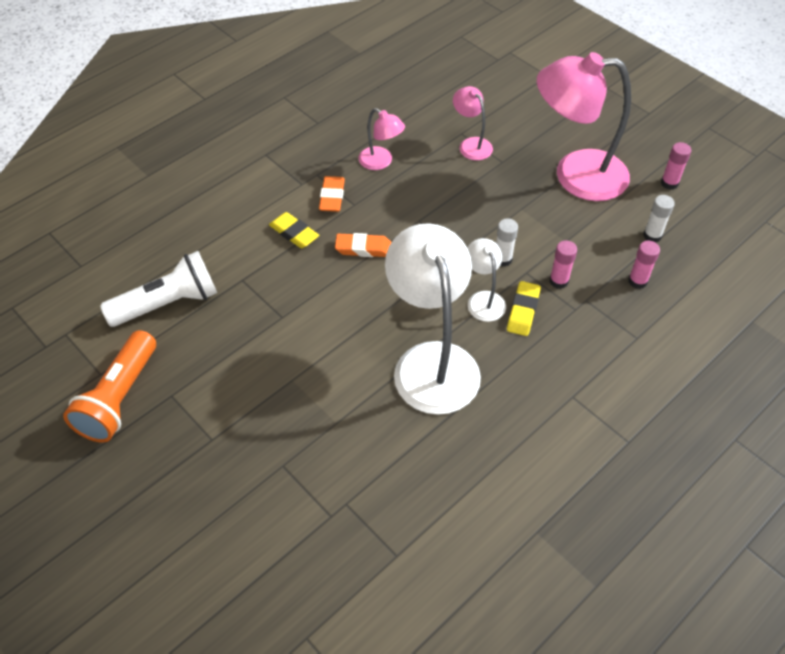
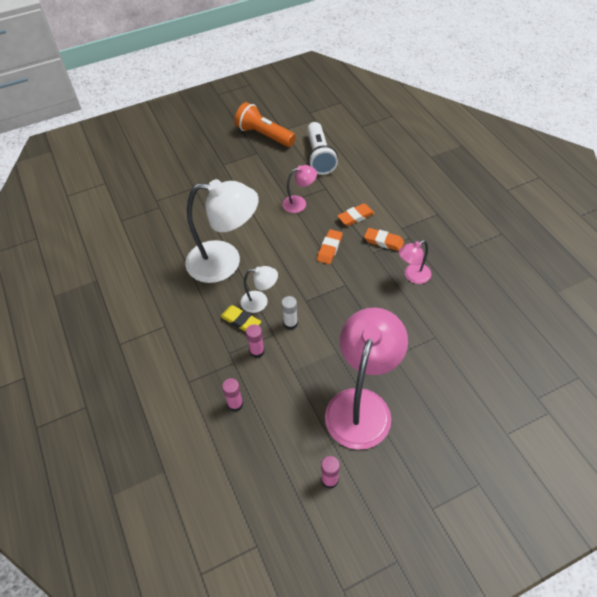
camera: 110 degrees right, 0 degrees up
yellow eraser [269,212,319,248] -> orange eraser [337,203,375,226]
pink lamp [453,86,493,160] -> pink lamp moved to [282,165,317,213]
white glue stick [643,195,675,243] -> none

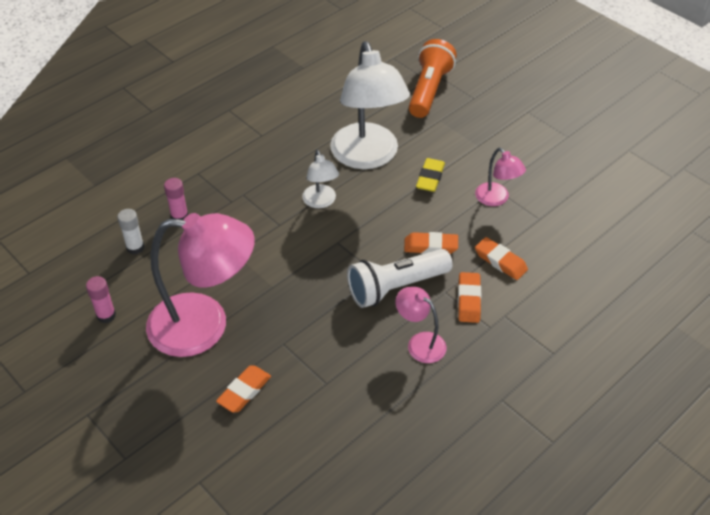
camera: 70 degrees right, 5 degrees down
yellow eraser [220,305,261,332] -> yellow eraser moved to [416,158,445,192]
orange flashlight [234,102,296,147] -> orange flashlight moved to [409,39,457,118]
pink glue stick [246,324,265,358] -> none
white glue stick [281,296,298,330] -> white glue stick moved to [117,209,145,255]
white flashlight [307,122,338,175] -> white flashlight moved to [347,249,453,308]
none -> orange eraser [216,365,271,412]

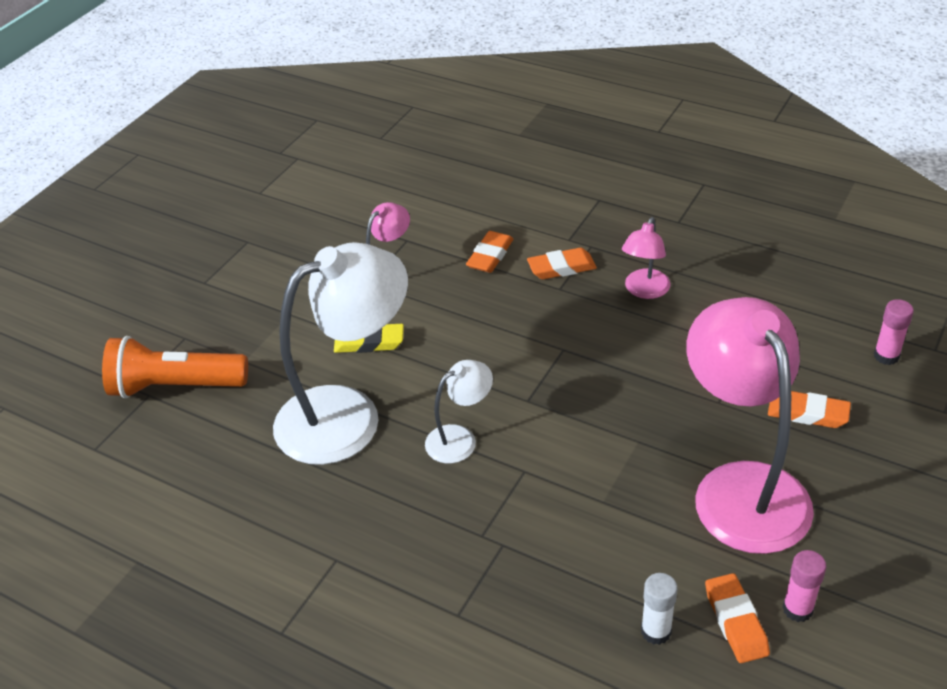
camera: 105 degrees left, 5 degrees down
pink glue stick [164,178,188,220] -> pink glue stick moved to [874,299,914,365]
white flashlight [347,249,453,308] -> none
orange eraser [404,232,458,254] -> orange eraser moved to [705,573,770,663]

